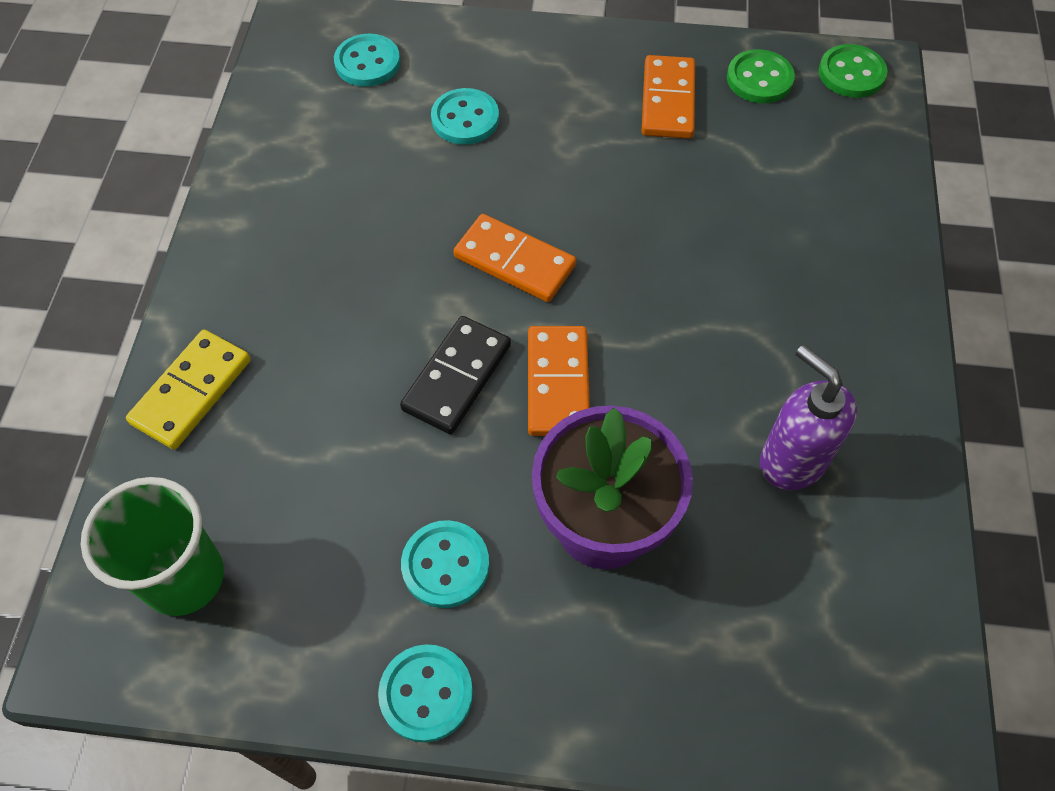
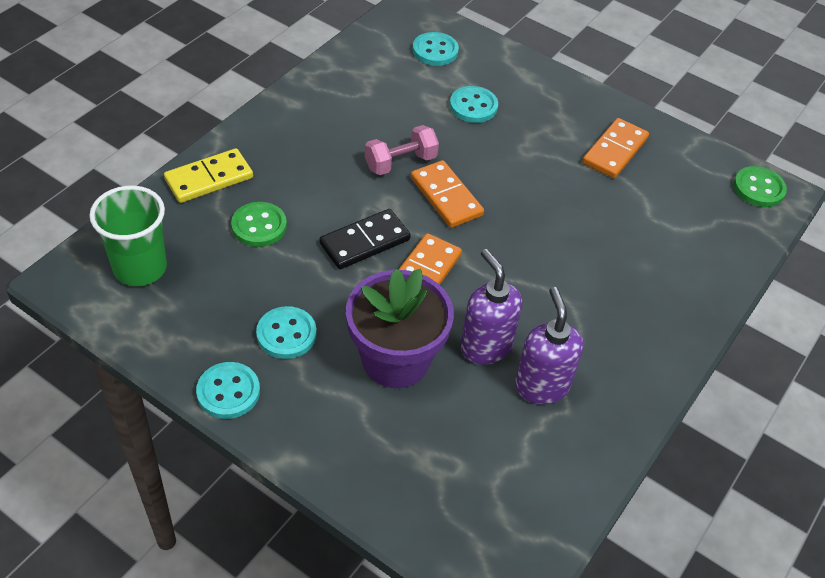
camera: 25 degrees right, 10 degrees down
green button [727,49,795,103] -> green button moved to [231,202,287,247]
none -> pink dumbbell [365,125,439,175]
none -> purple soap dispenser [460,249,522,365]

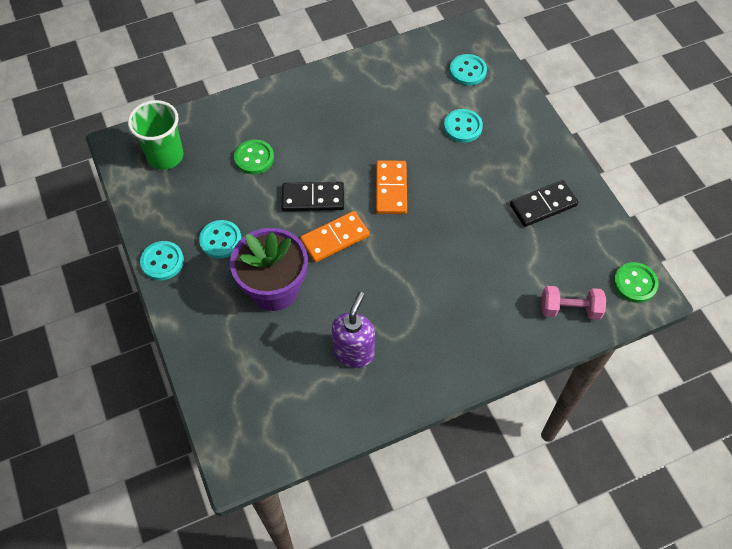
camera: 35 degrees right, 10 degrees up
yellow domino [164,148,253,203] -> none
pink dumbbell [365,125,439,175] -> pink dumbbell moved to [541,286,606,320]
purple soap dispenser [460,249,522,365] -> none
orange domino [582,118,649,178] -> black domino [510,180,578,227]

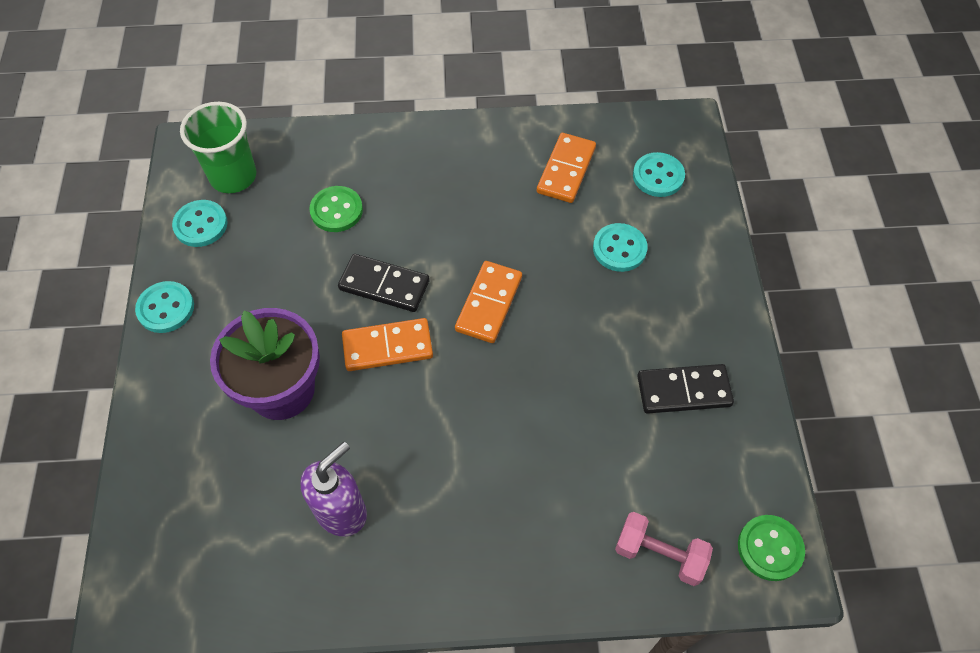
camera: 20 degrees right, 0 degrees up
turquoise button [199,220,242,259] -> turquoise button moved to [172,200,228,247]
none -> orange domino [537,133,596,203]

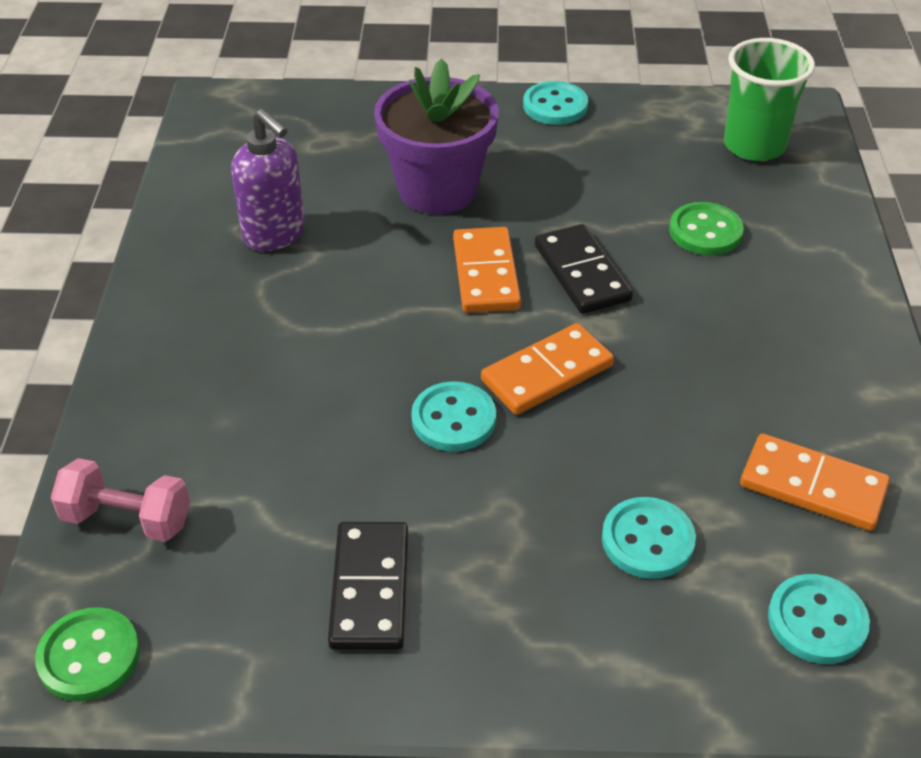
camera: 95 degrees right, 15 degrees down
turquoise button [172,200,228,247] -> turquoise button moved to [411,381,496,452]
black domino [338,254,430,312] -> black domino turned 45 degrees counterclockwise [535,224,633,314]
orange domino [455,261,522,343] -> orange domino turned 60 degrees counterclockwise [481,323,614,415]
pink dumbbell [615,512,713,586] -> pink dumbbell turned 75 degrees clockwise [51,458,190,542]

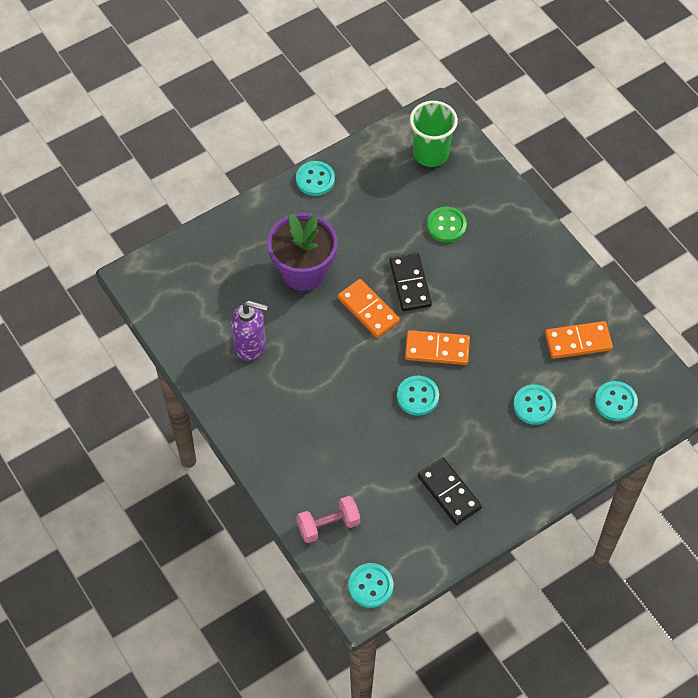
camera: 35 degrees left, 15 degrees up
green button [35,607,140,702] -> turquoise button [348,563,393,608]
orange domino [481,323,614,415] -> orange domino turned 75 degrees clockwise [405,330,470,365]
black domino [535,224,633,314] -> black domino turned 45 degrees clockwise [389,253,432,311]

